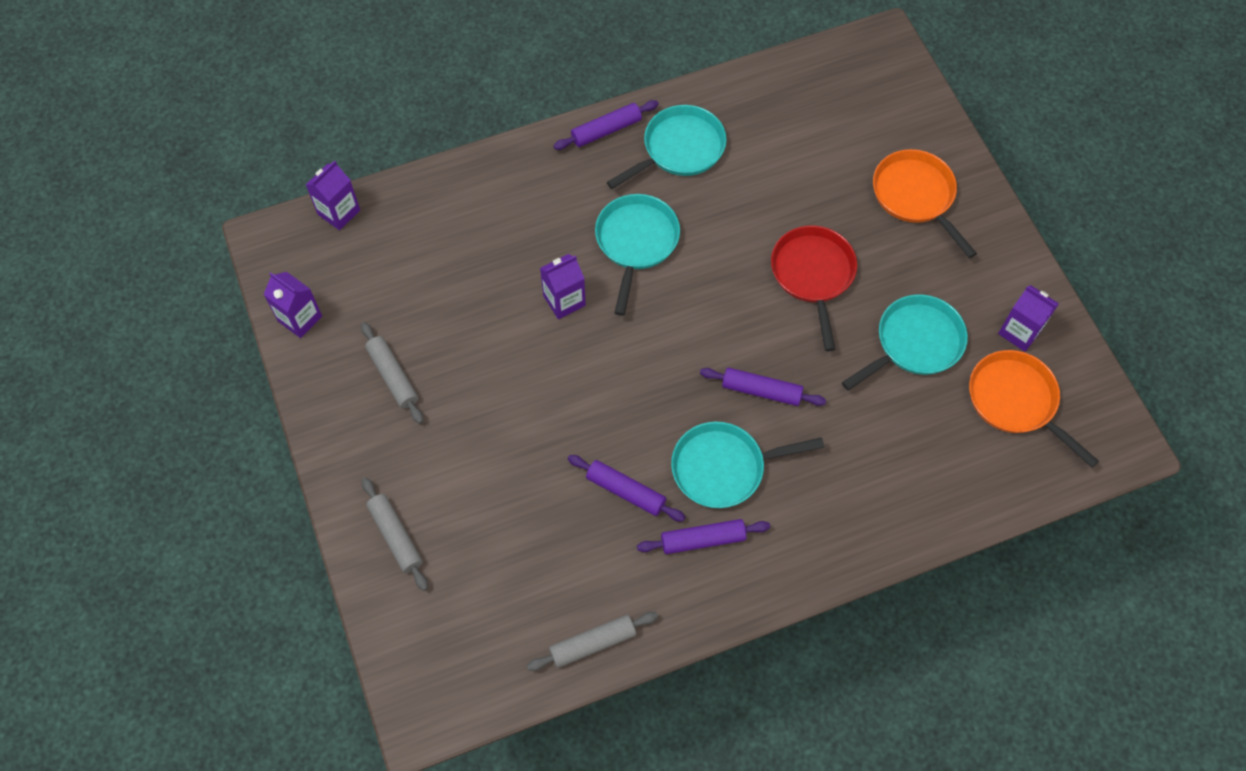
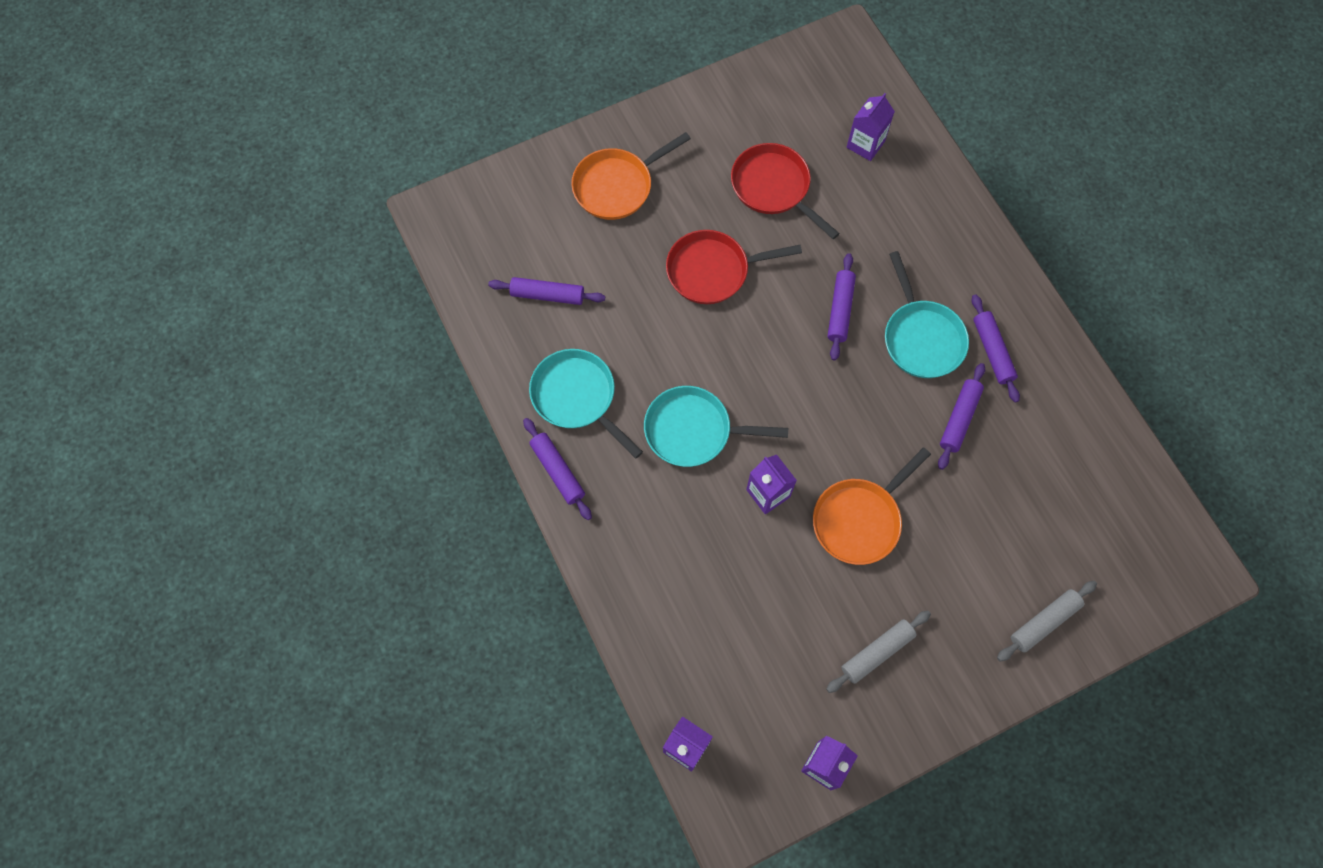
camera: 95 degrees left, 5 degrees up
grey rolling pin [527,612,658,671] -> none
turquoise pan [842,294,968,391] -> red pan [731,143,840,239]
orange pan [969,350,1099,468] -> orange pan moved to [813,447,931,565]
purple carton [998,285,1059,352] -> purple carton moved to [847,93,895,161]
none -> purple rolling pin [488,277,605,305]

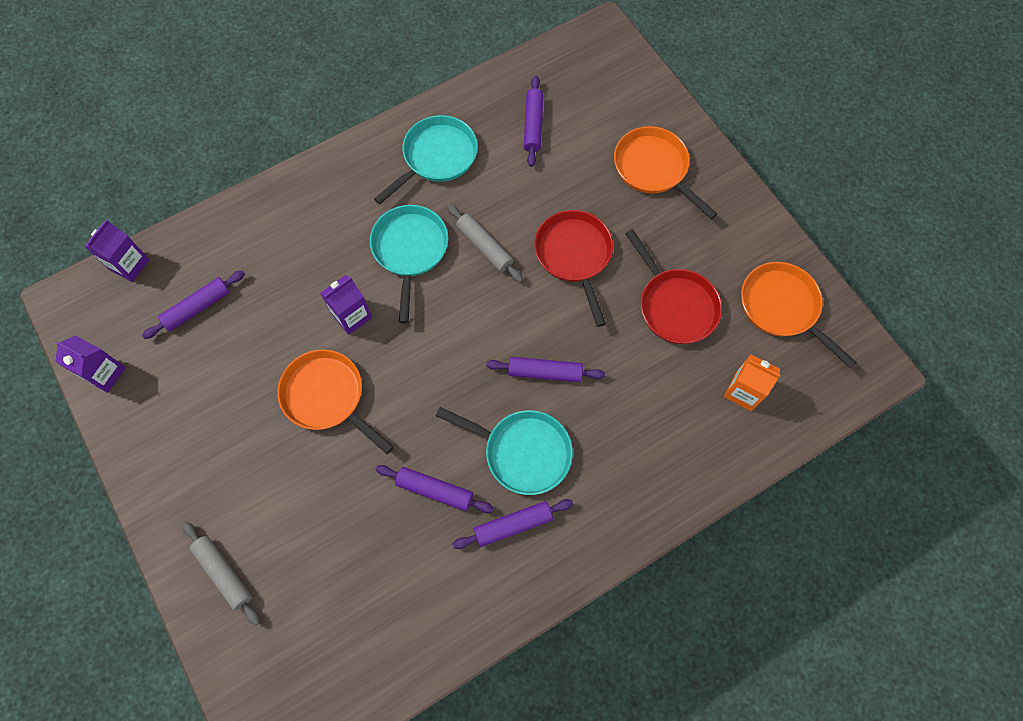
camera: 85 degrees right, 0 degrees up
purple rolling pin [523,418,592,520] -> purple rolling pin moved to [142,270,245,339]
red pan [731,143,840,239] -> red pan turned 105 degrees clockwise [625,229,722,344]
grey rolling pin [826,611,931,693] -> grey rolling pin moved to [447,204,523,282]
purple carton [847,93,895,161] -> orange carton [724,354,780,411]
turquoise pan [885,251,969,378] -> turquoise pan turned 135 degrees counterclockwise [436,407,573,495]
none -> orange pan [741,262,857,369]

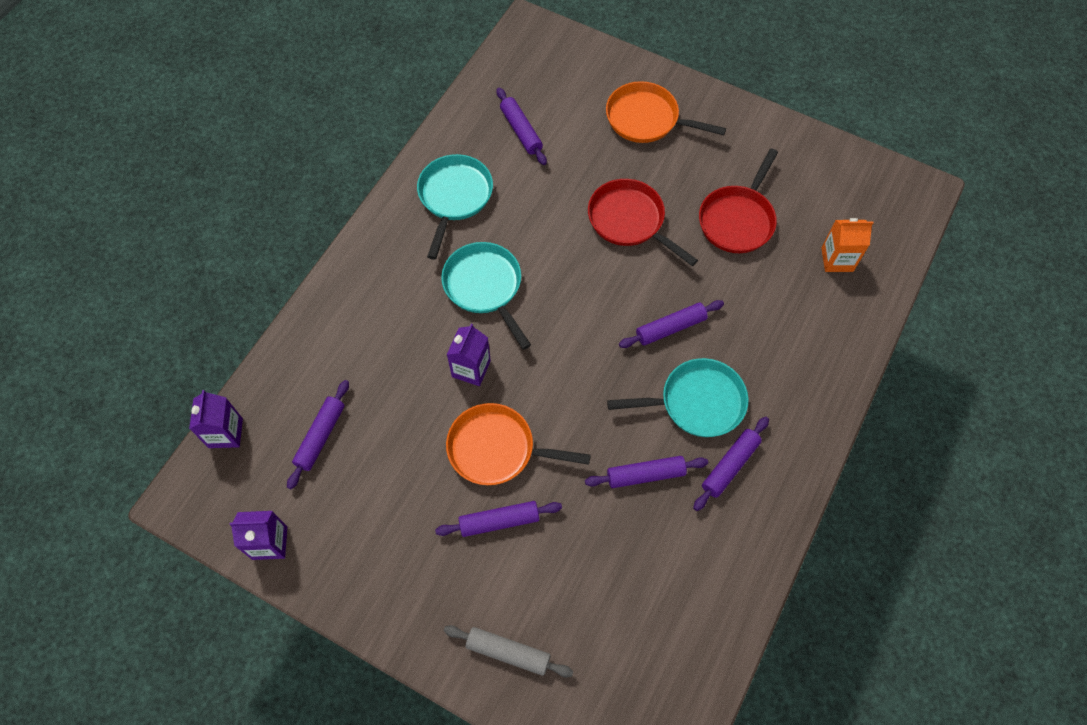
camera: 30 degrees left, 5 degrees down
grey rolling pin [447,204,523,282] -> none
red pan [625,229,722,344] -> red pan turned 90 degrees clockwise [699,148,778,253]
orange pan [741,262,857,369] -> none
none -> purple rolling pin [435,501,562,537]

